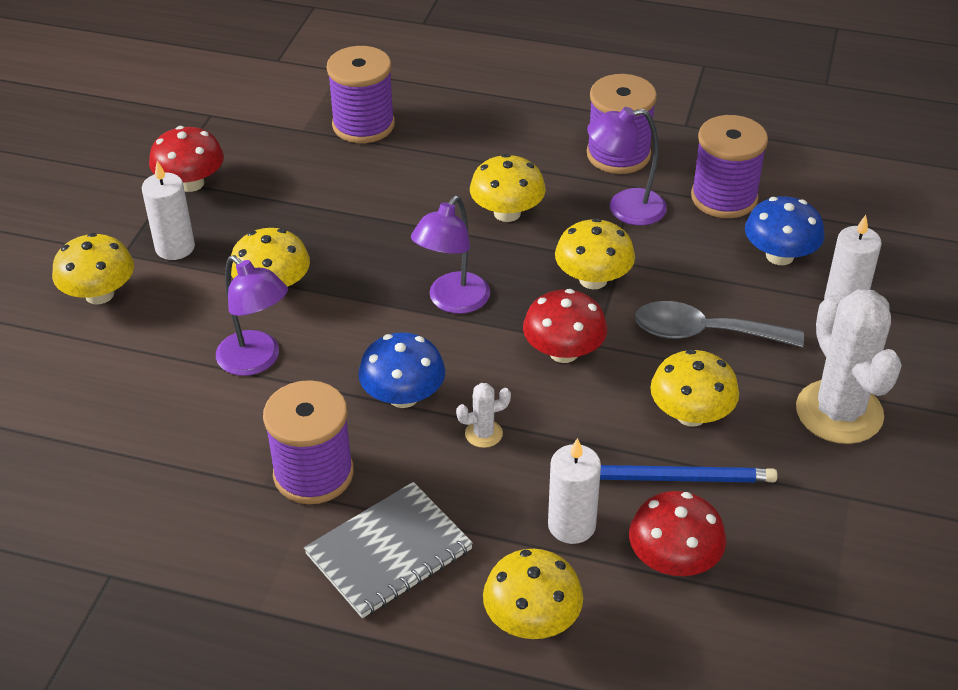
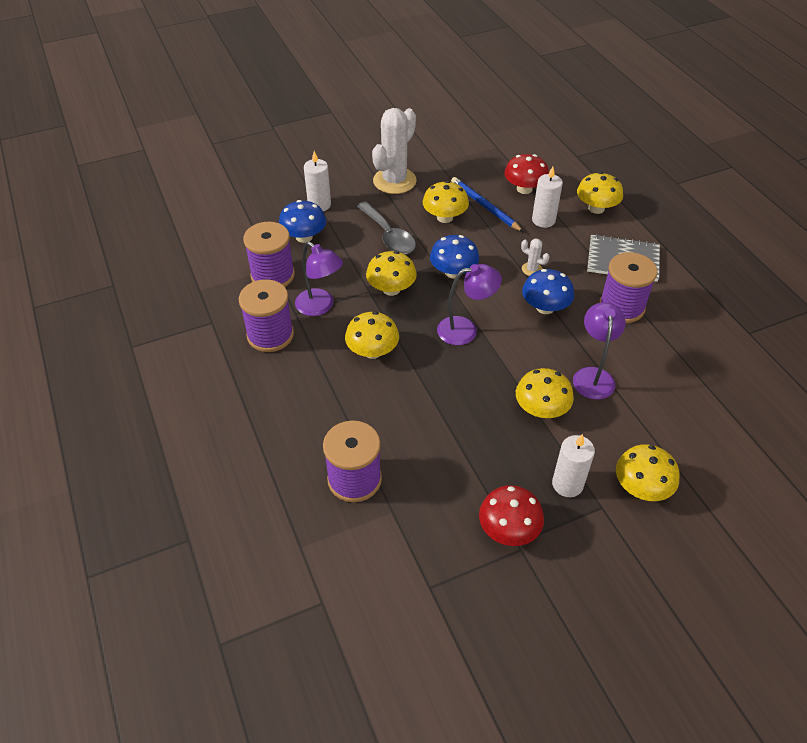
camera: 130 degrees left, 5 degrees up
red mushroom [523,289,607,363] -> blue mushroom [430,235,479,279]

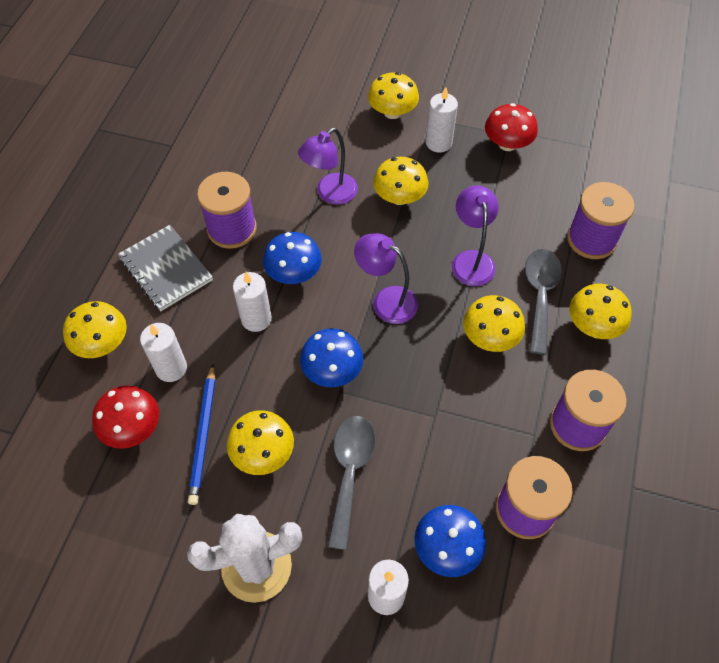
camera: 140 degrees left, 10 degrees up
purple lamp [295,241,343,316] -> purple lamp moved to [452,186,499,286]
yellow mushroom [366,251,417,296] -> yellow mushroom moved to [569,284,632,339]
white cactus [521,238,549,276] -> white candle [233,272,272,332]
none -> grey spoon [525,249,562,355]

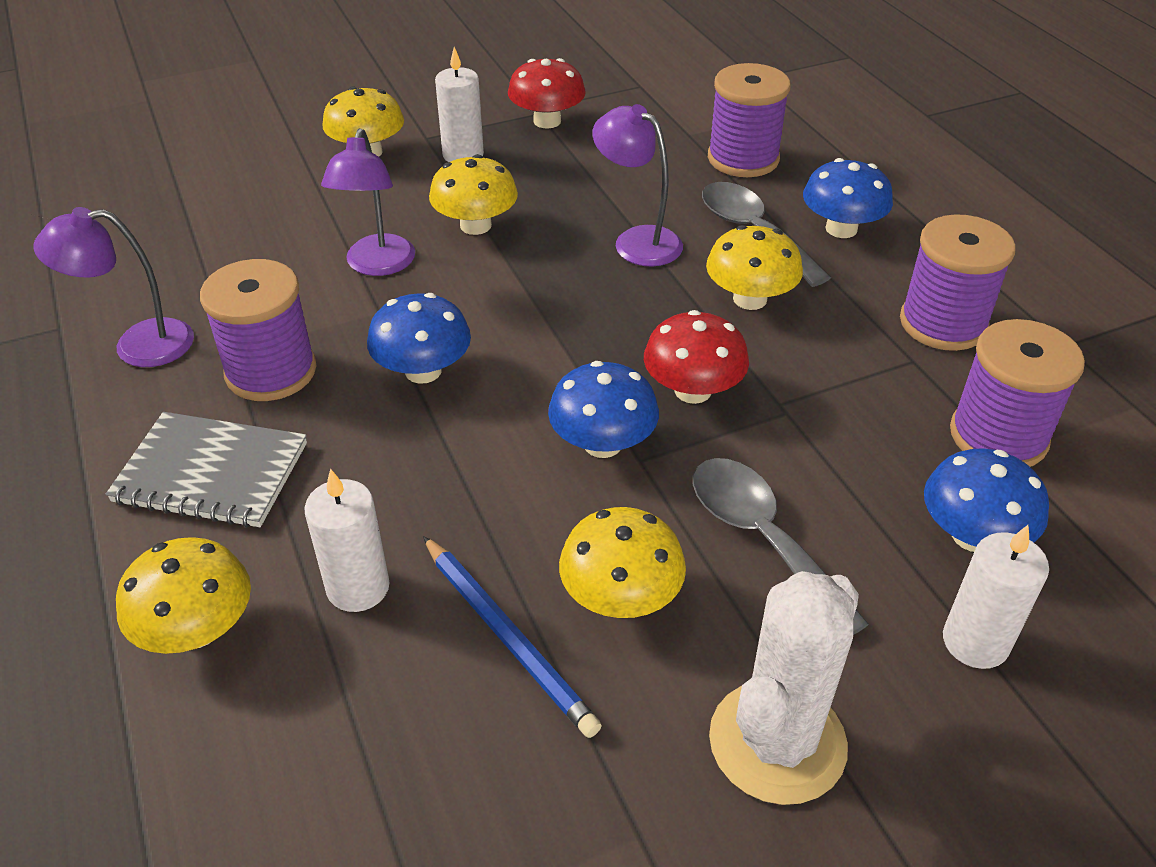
camera: 40 degrees left, 15 degrees down
red mushroom [92,385,159,449] -> red mushroom moved to [644,310,749,404]
white candle [233,272,272,332] -> none
purple lamp [354,233,418,324] -> purple lamp moved to [33,207,194,367]
yellow mushroom [569,284,632,339] -> blue mushroom [803,158,893,238]

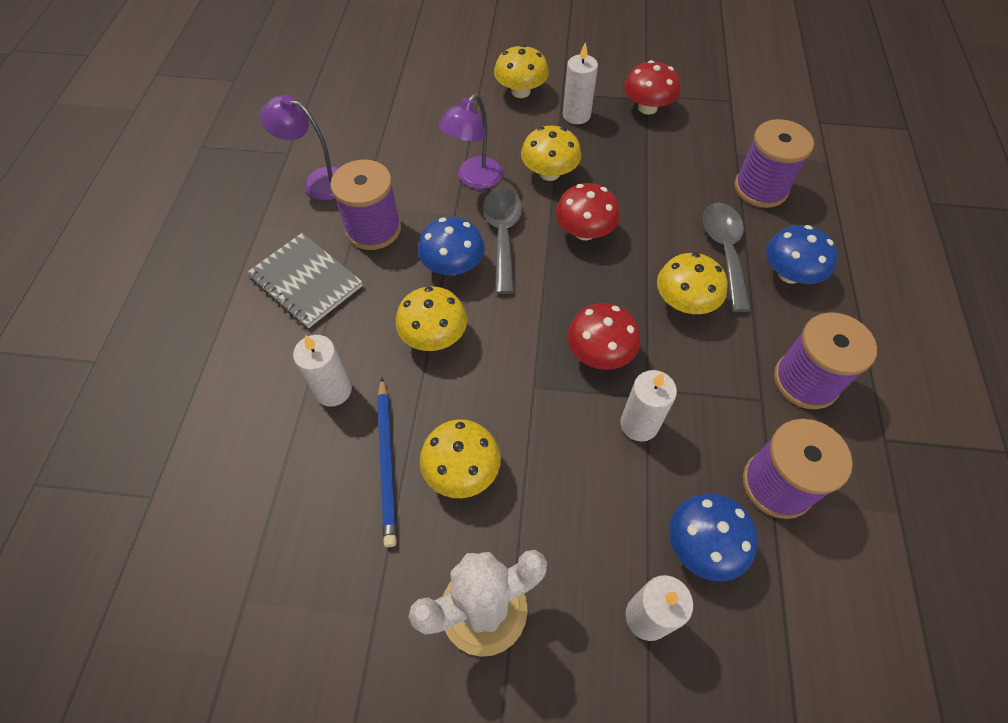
camera: 30 degrees right, 15 degrees up
yellow mushroom [116,537,251,654] -> yellow mushroom moved to [395,286,467,351]
blue mushroom [548,361,659,458] -> none
purple lamp [592,104,683,267] -> none
grey spoon [693,458,869,635] -> grey spoon moved to [483,188,522,294]
none -> red mushroom [555,183,620,240]
none -> white candle [620,370,677,441]

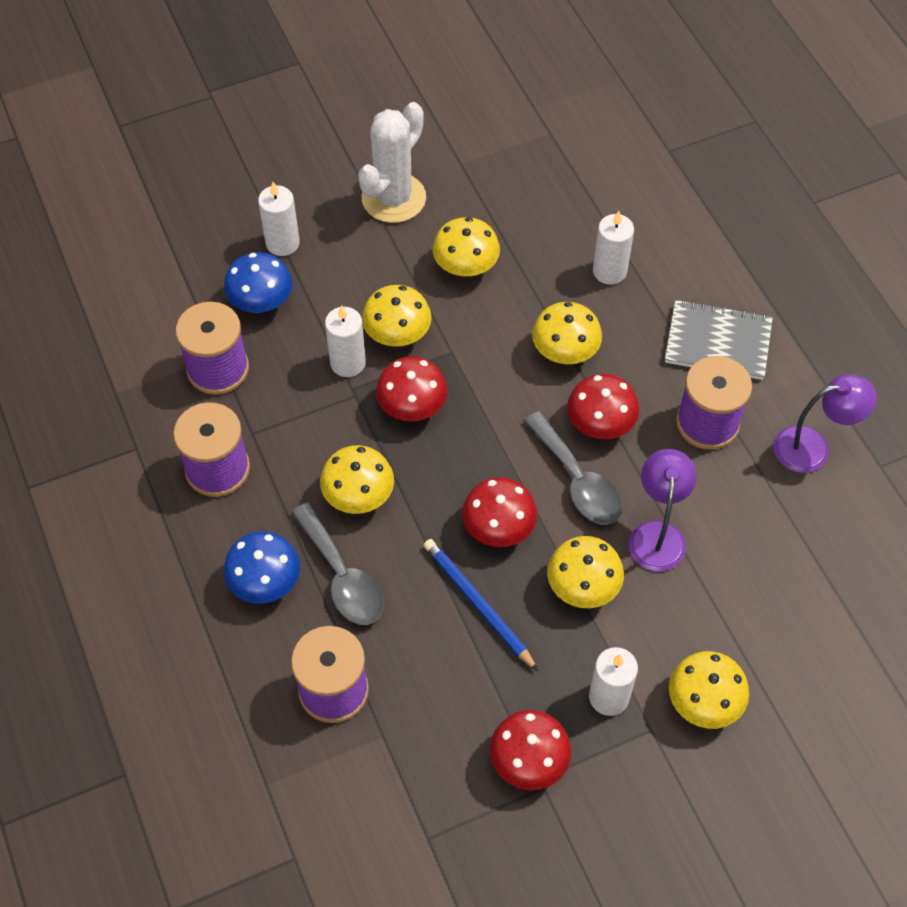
camera: 150 degrees right, 0 degrees up
blue pencil [377,378,397,547] -> blue pencil moved to [424,539,538,671]
blue mushroom [418,217,485,275] -> red mushroom [567,374,639,439]
none -> yellow mushroom [362,285,432,347]

